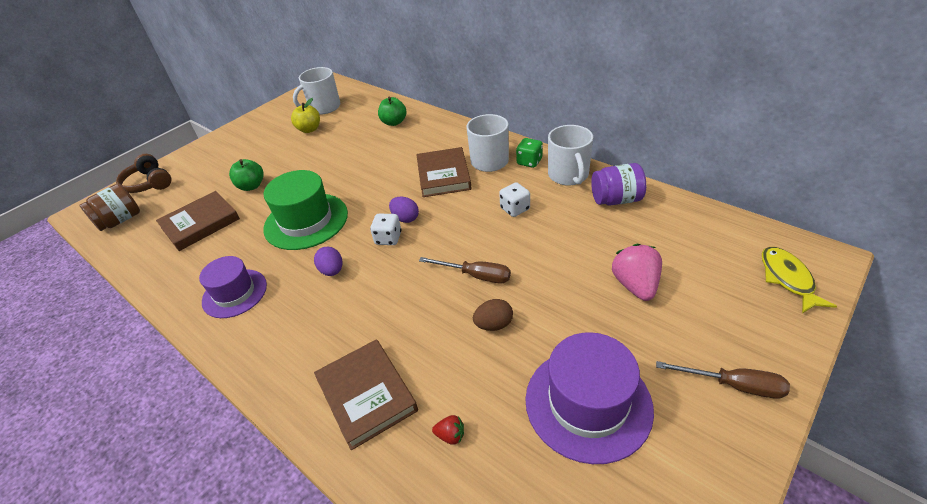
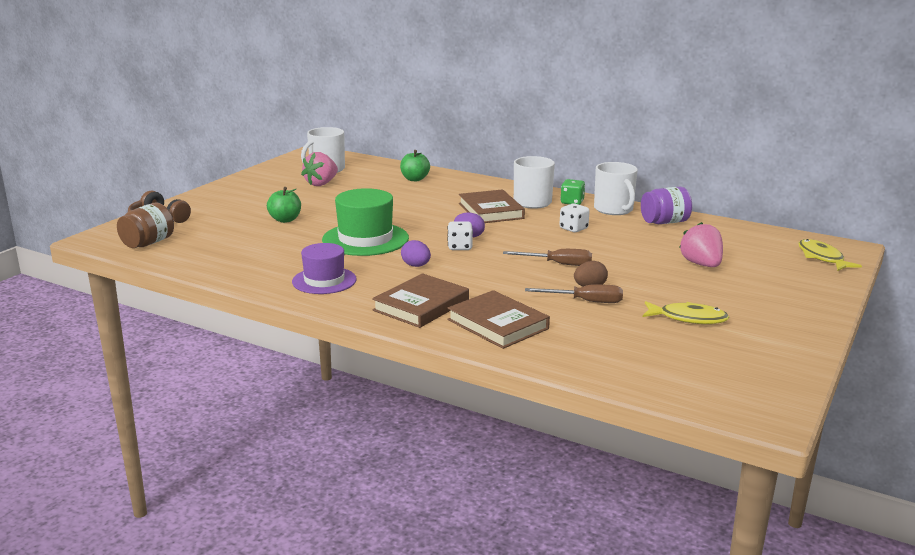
camera: 15 degrees left, 20 degrees down
brown book [156,191,240,251] -> brown book moved to [372,273,469,328]
yellow apple [291,98,320,133] -> pink strawberry [301,152,338,186]
red strawberry [432,415,464,445] -> none
purple hat [525,332,654,464] -> yellow fish [643,301,729,324]
brown screwdriver [656,361,790,399] -> brown screwdriver moved to [525,284,623,303]

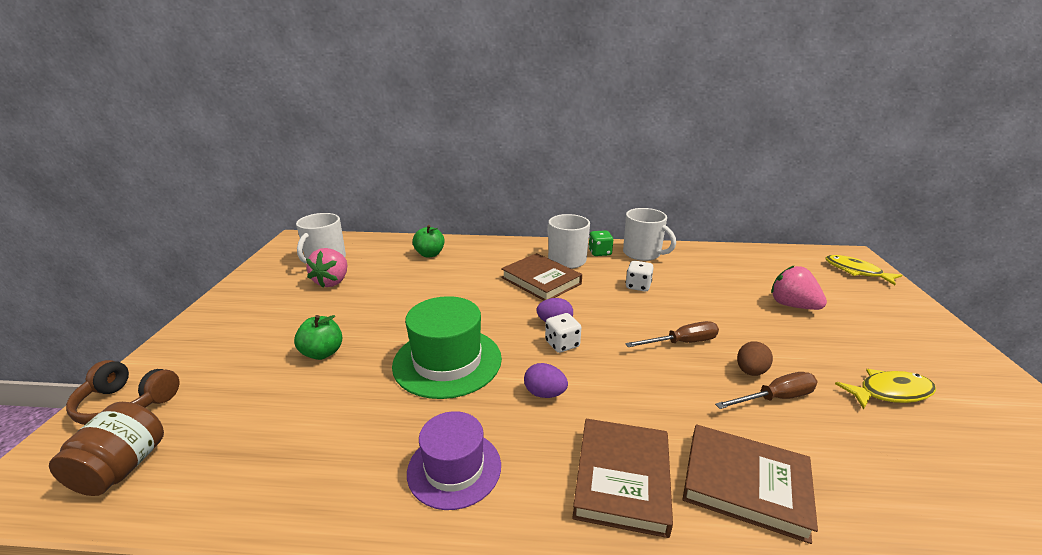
camera: 25 degrees left, 5 degrees up
purple jar [641,187,692,224] -> none

